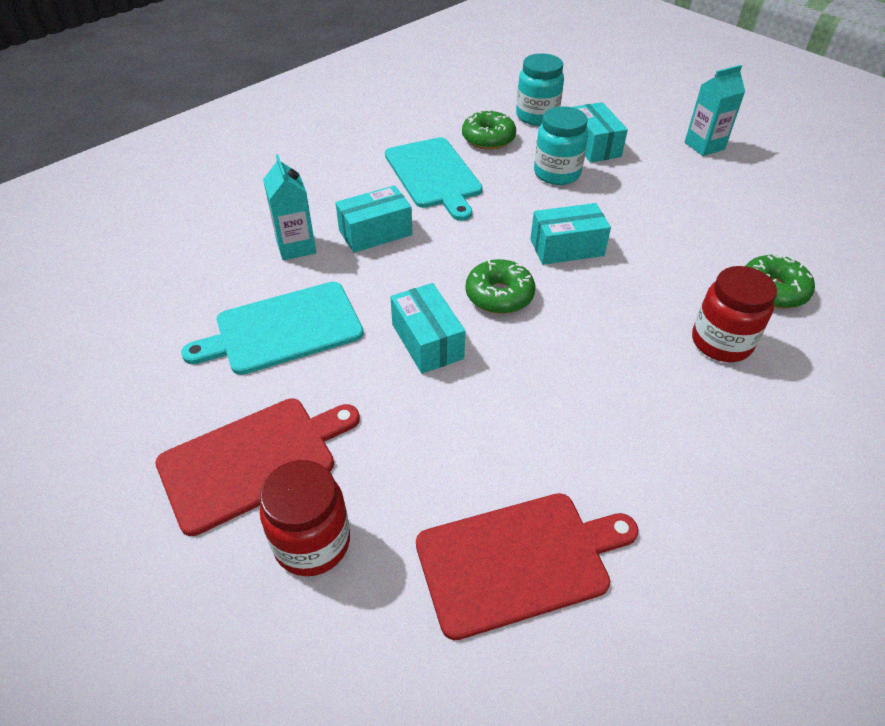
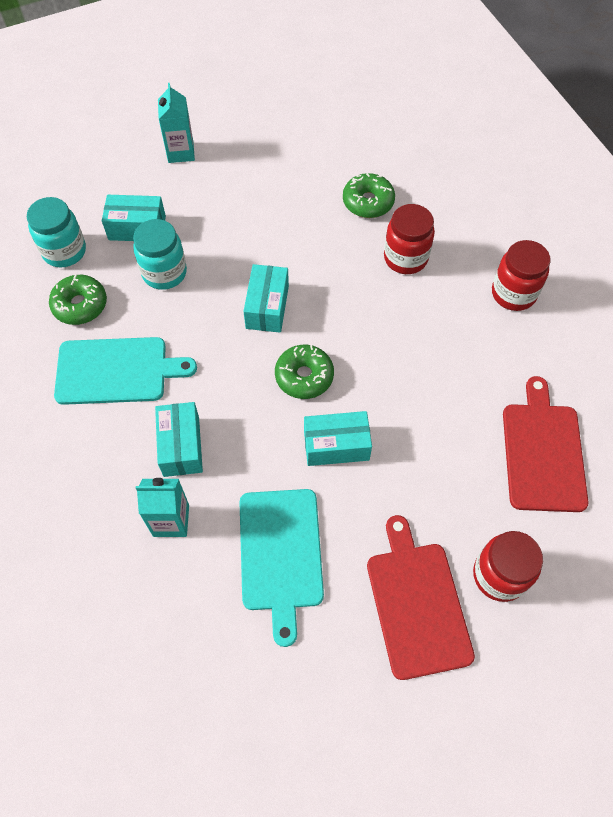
camera: 70 degrees left, 15 degrees up
none -> red jar [492,240,551,311]

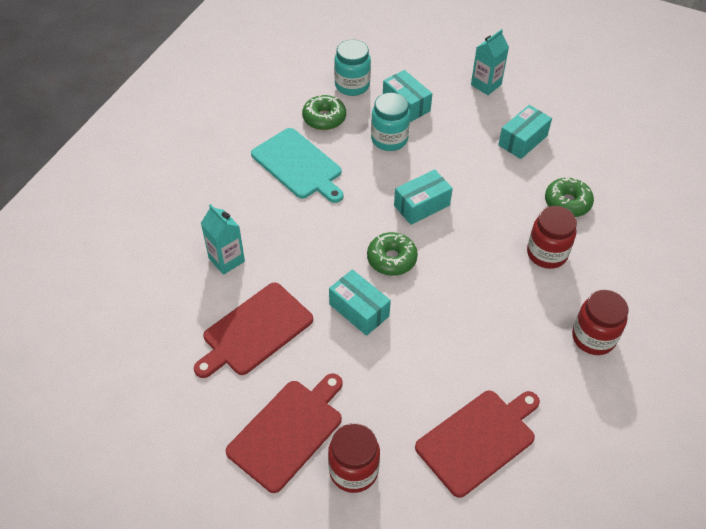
camera: 50 degrees right, 10 degrees down
turquoise box [155,402,203,477] -> turquoise box moved to [498,105,552,159]
turquoise cutting board [239,489,324,647] -> red cutting board [194,283,313,378]

